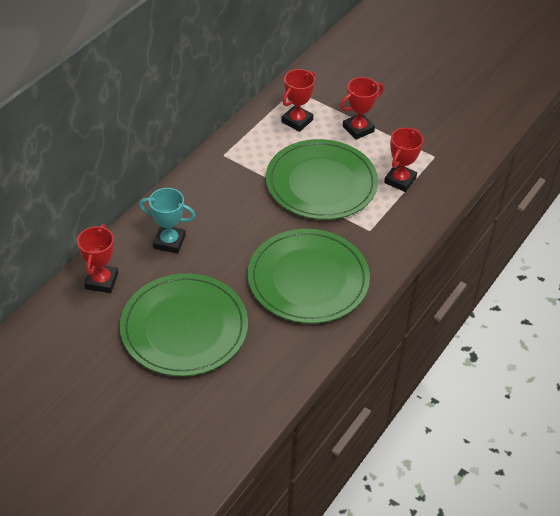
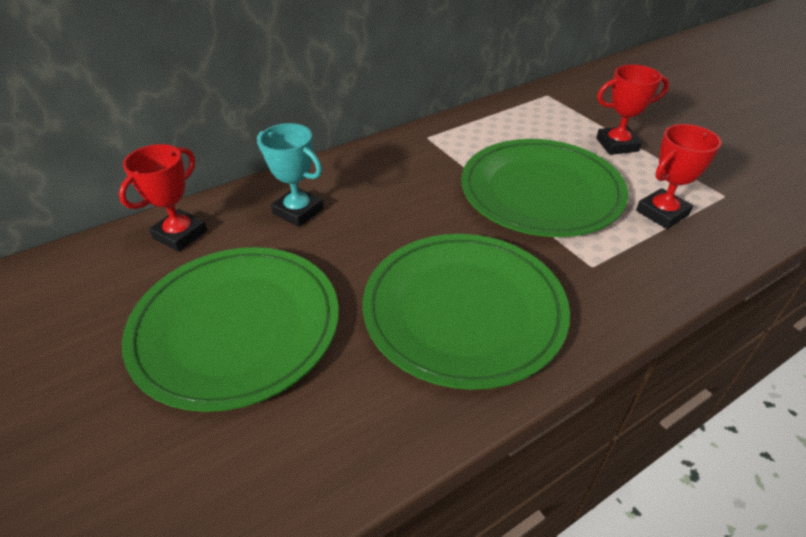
camera: 25 degrees right, 5 degrees down
red trophy [281,69,315,132] -> none

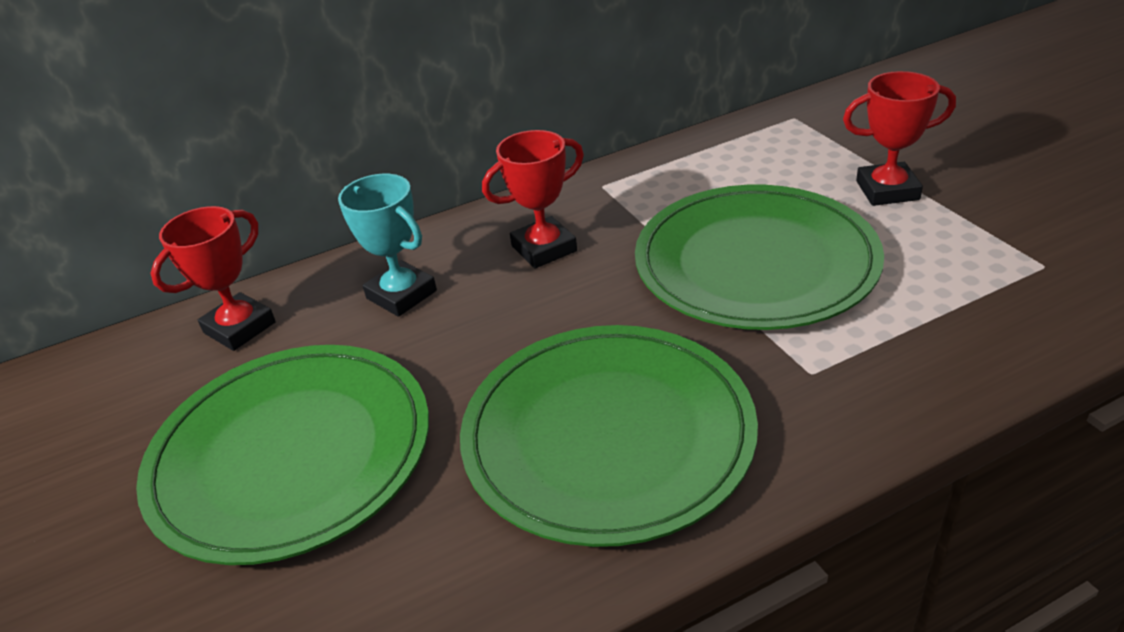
camera: 10 degrees right, 5 degrees down
red trophy [636,124,721,229] -> red trophy moved to [482,130,584,269]

